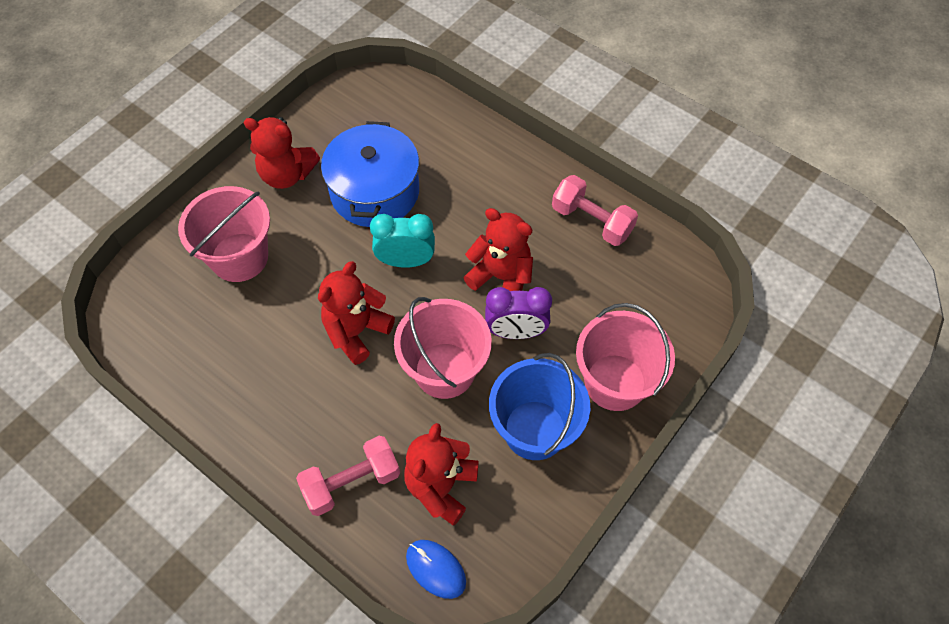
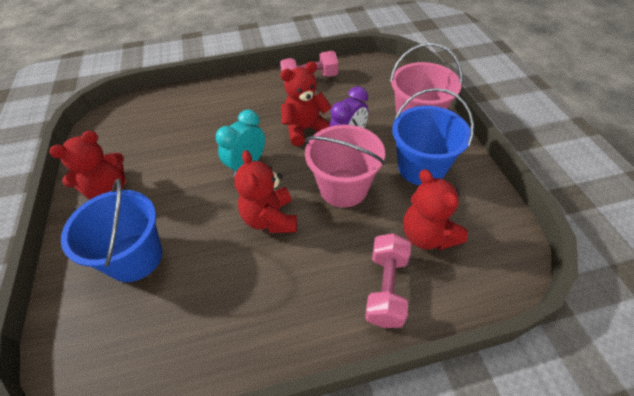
camera: 50 degrees left, 10 degrees down
pink bucket [178,186,270,282] -> blue bucket [61,178,162,282]
blue pot [321,121,419,227] -> none
blue mouse [406,540,466,599] -> none

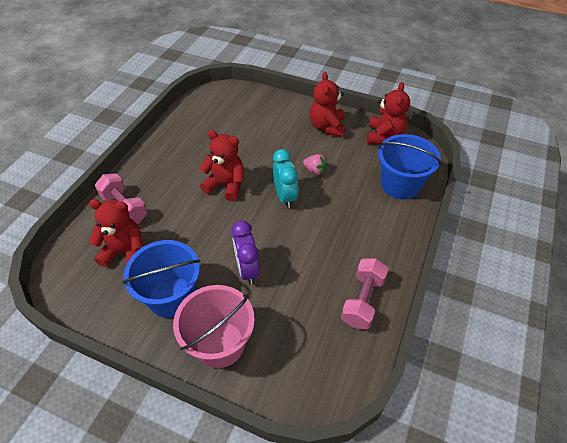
camera: 125 degrees right, 0 degrees up
blue bucket [61,178,162,282] -> blue bucket moved to [378,134,441,199]
red teddy bear [280,61,332,146] -> red teddy bear moved to [367,82,410,144]
pink bucket [305,125,385,208] -> none
none -> pink strawberry [303,154,328,176]

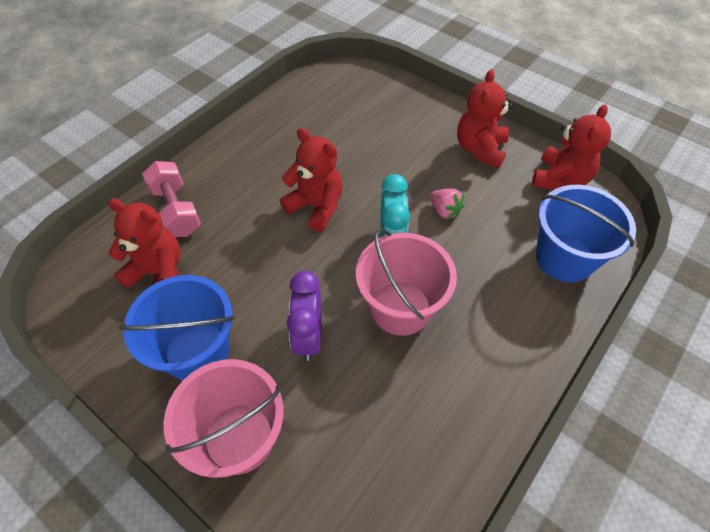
camera: 15 degrees right, 5 degrees up
pink dumbbell [341,258,389,329] -> none
none -> pink bucket [356,228,457,336]

